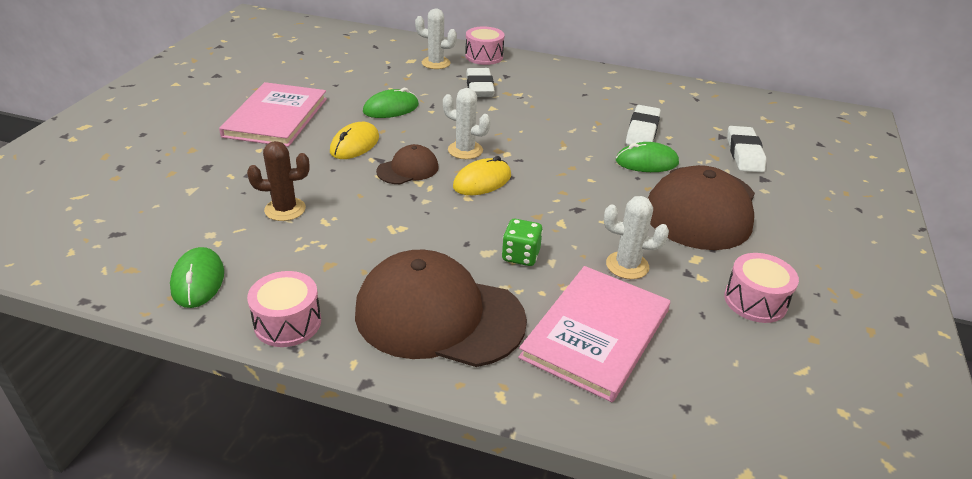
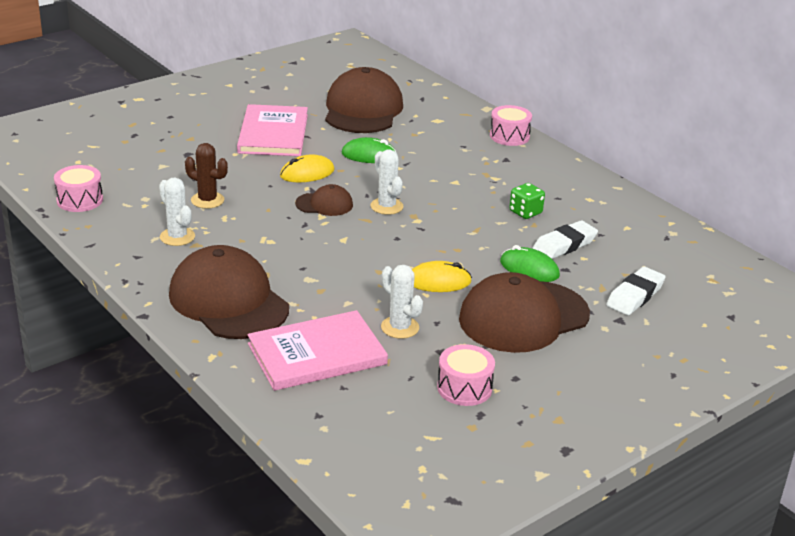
camera: 35 degrees right, 5 degrees down
green mouse [170,247,224,308] -> none
pink book [219,82,327,147] -> pink book turned 45 degrees counterclockwise [237,104,308,156]
pink drum [247,271,321,347] -> pink drum moved to [54,165,103,212]
white cactus [415,9,457,69] -> white cactus moved to [159,177,195,246]
yellow mouse [453,156,511,195] -> yellow mouse moved to [412,261,472,292]
white eraser [466,68,495,97] -> none
green dice [502,219,543,266] -> green dice moved to [509,183,545,219]
none -> brown cap [325,67,403,133]

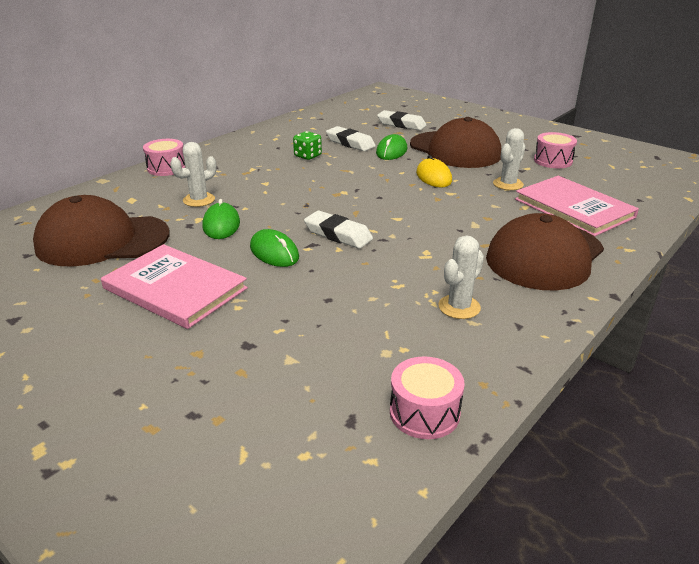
camera: 100 degrees left, 0 degrees up
brown cactus [185,143,228,209] -> none
pink book [237,104,308,156] -> pink book turned 45 degrees clockwise [101,244,248,329]
yellow mouse [280,154,335,182] -> green mouse [250,229,299,267]
brown cap [295,184,353,216] -> white eraser [304,211,373,249]
white cactus [370,149,404,215] -> white cactus moved to [170,142,217,207]

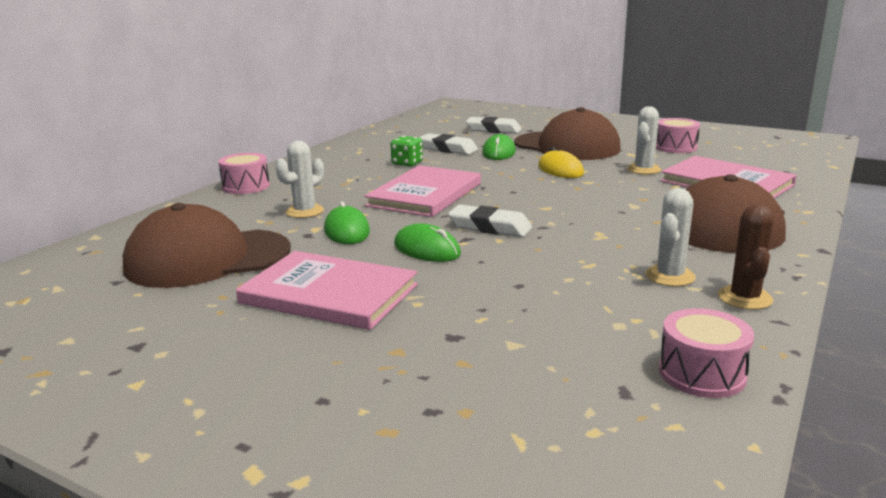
camera: 10 degrees left, 10 degrees down
none -> pink book [365,165,481,217]
none -> brown cactus [718,204,774,310]

